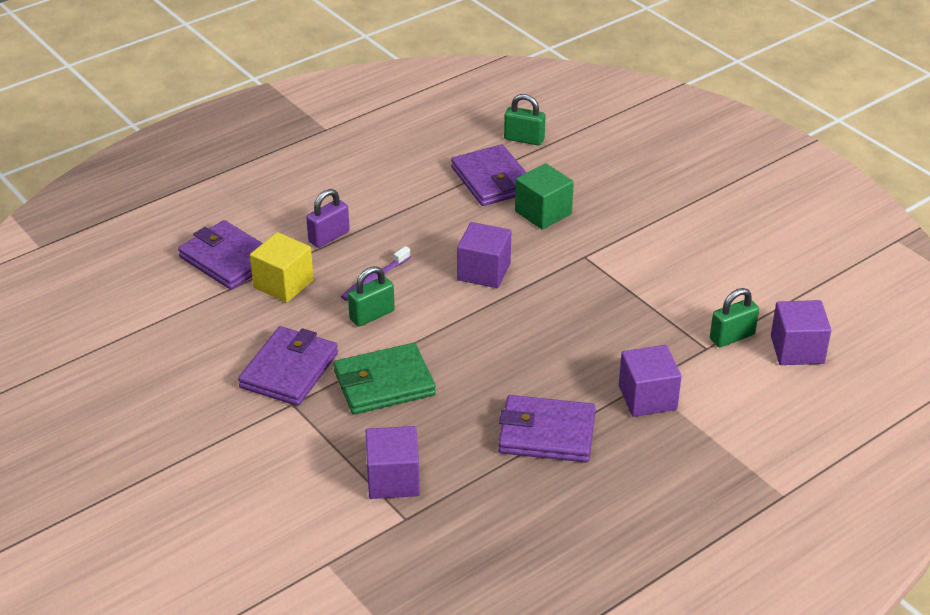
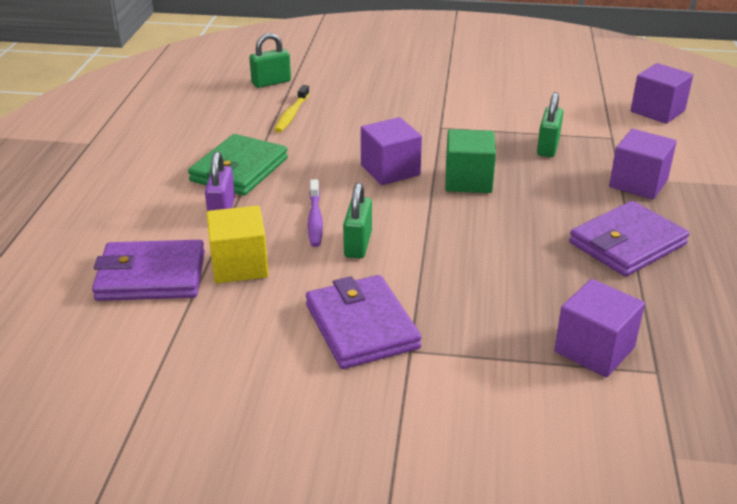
camera: 45 degrees left, 5 degrees down
green wallet [334,343,436,414] -> green wallet moved to [188,134,288,196]
purple wallet [451,144,527,206] -> yellow toothbrush [275,85,309,132]
green cube [515,163,574,230] -> green cube moved to [445,129,496,193]
green padlock [710,288,759,347] -> green padlock moved to [537,92,563,157]

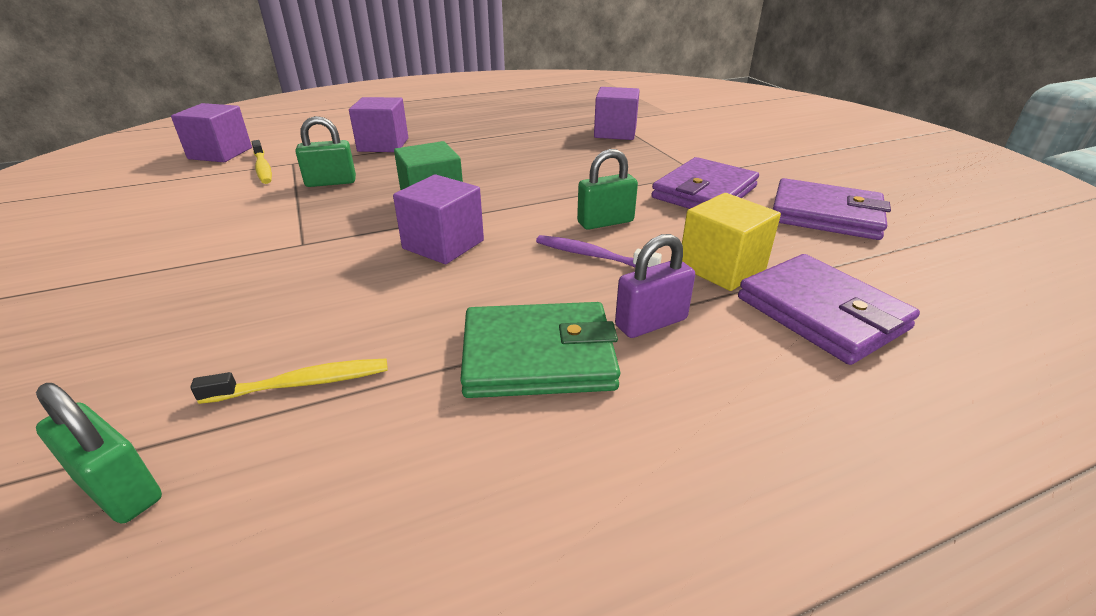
camera: 120 degrees left, 0 degrees up
purple toothbrush [308,179,323,247] -> purple toothbrush turned 120 degrees counterclockwise [536,235,662,268]
purple wallet [569,201,689,277] -> purple wallet moved to [773,178,891,240]
none -> yellow toothbrush [251,140,272,184]

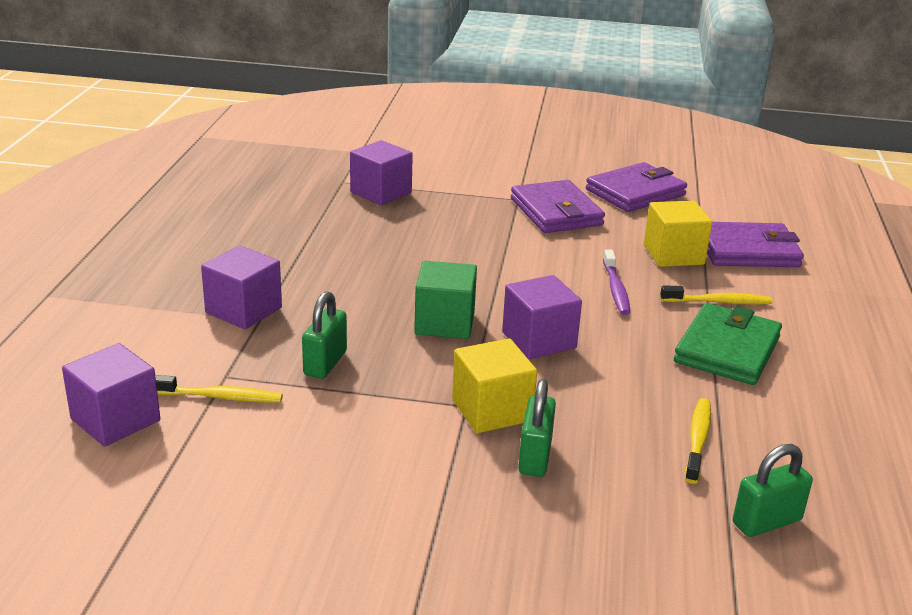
camera: 60 degrees left, 5 degrees down
purple toothbrush [536,235,662,268] -> purple toothbrush turned 60 degrees counterclockwise [603,250,630,315]
green padlock [577,149,638,230] -> green padlock moved to [518,379,556,477]
purple padlock [615,234,695,338] -> yellow toothbrush [660,285,773,305]
none -> yellow cube [452,338,537,433]

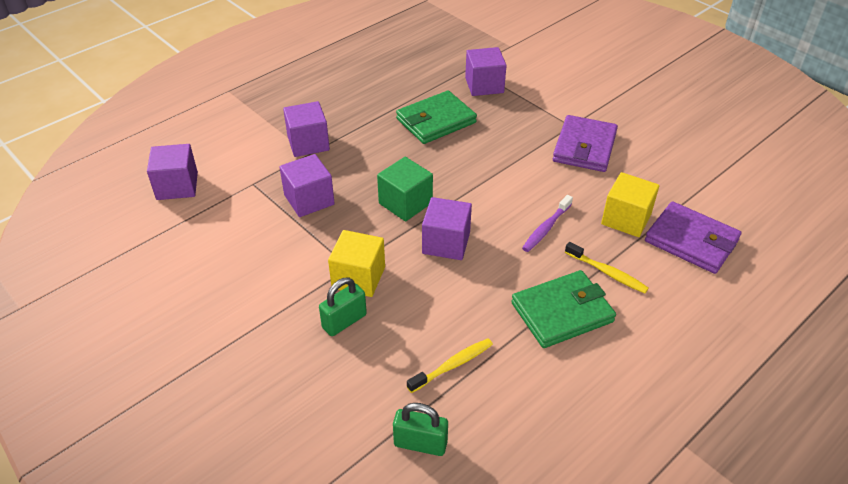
camera: 40 degrees right, 15 degrees up
yellow toothbrush [155,375,283,403] -> none
green padlock [302,291,347,379] -> purple cube [280,154,335,217]
purple wallet [586,162,687,212] -> none
none -> green wallet [396,91,477,144]

